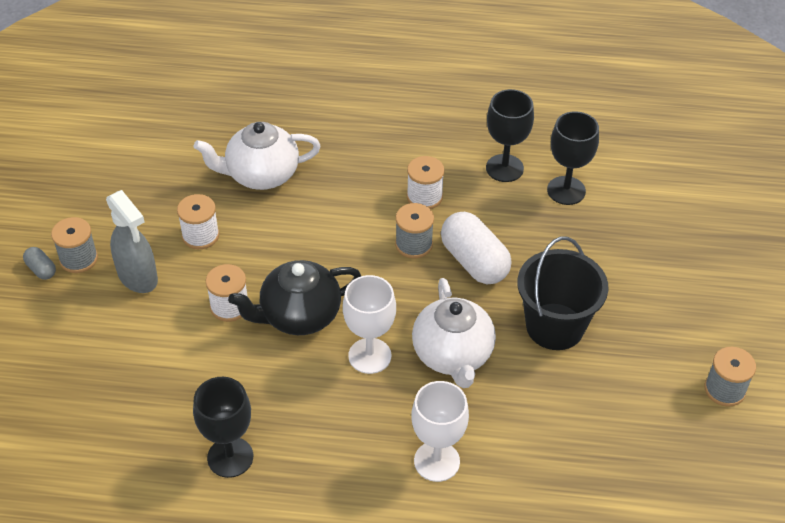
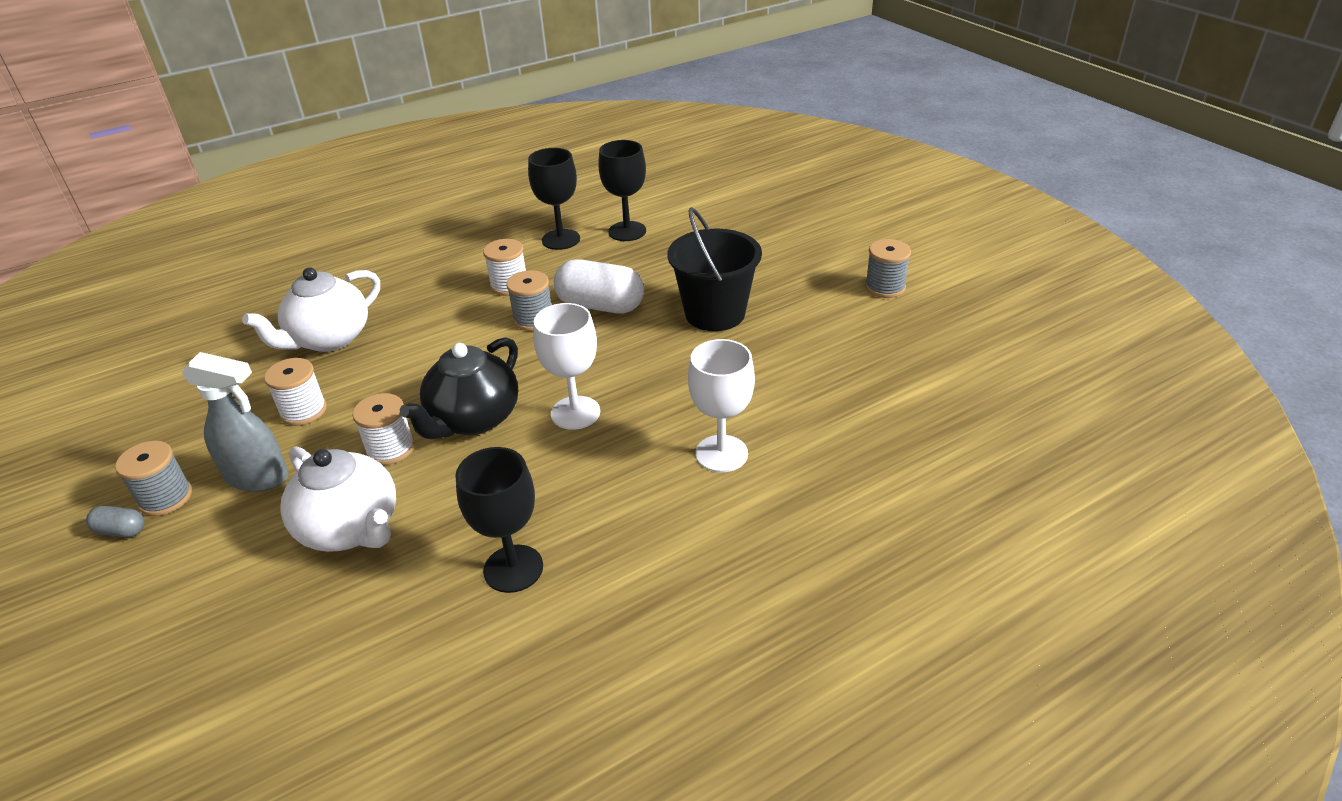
camera: 35 degrees left, 10 degrees down
white teapot [412,278,496,388] -> white teapot moved to [280,446,396,552]

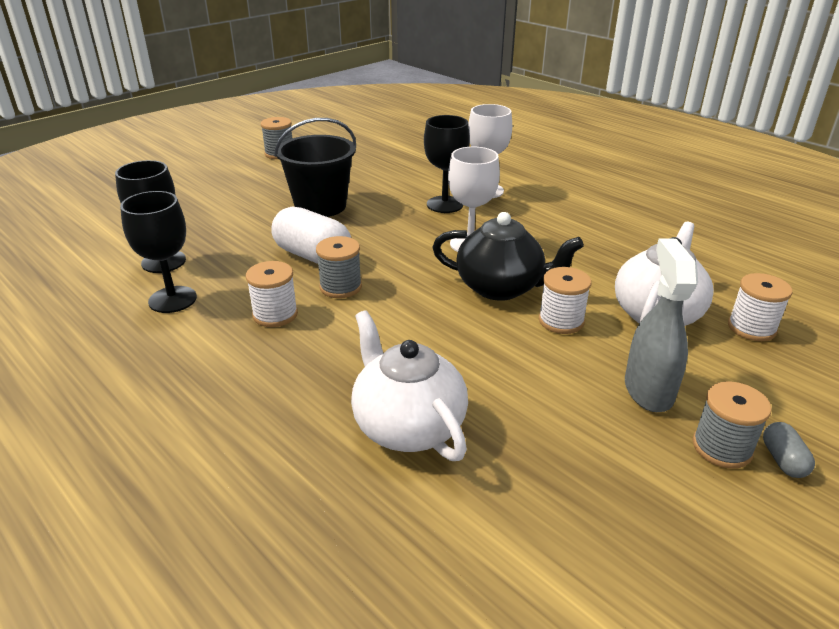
camera: 105 degrees left, 5 degrees down
white teapot [242,267,380,352] -> white teapot turned 150 degrees counterclockwise [351,310,468,461]
white spool [264,358,327,426] -> white spool moved to [728,273,793,341]
black goblet [455,447,543,593] -> black goblet moved to [424,115,470,213]
white capsule [554,259,644,314] -> white capsule turned 60 degrees counterclockwise [271,206,351,264]

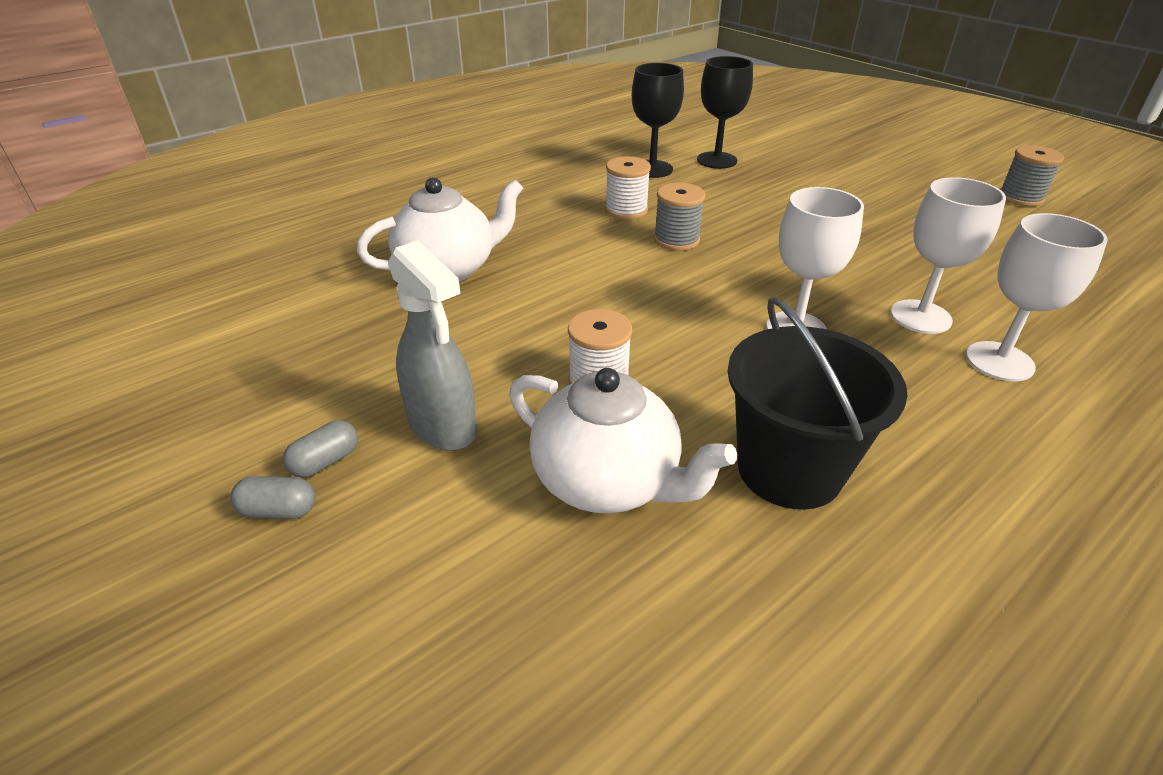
camera: 95 degrees right, 5 degrees up
white capsule [271,206,351,264] -> none
black bucket [274,118,356,217] -> black bucket moved to [728,297,908,510]
black goblet [424,115,470,213] -> white goblet [891,177,1006,334]
black teapot [432,212,584,301] -> none
grey spray bottle [625,238,698,412] -> grey spray bottle turned 45 degrees clockwise [388,240,477,451]
grey spool [693,381,772,469] -> grey capsule [283,420,358,478]
white spool [728,273,793,341] -> none

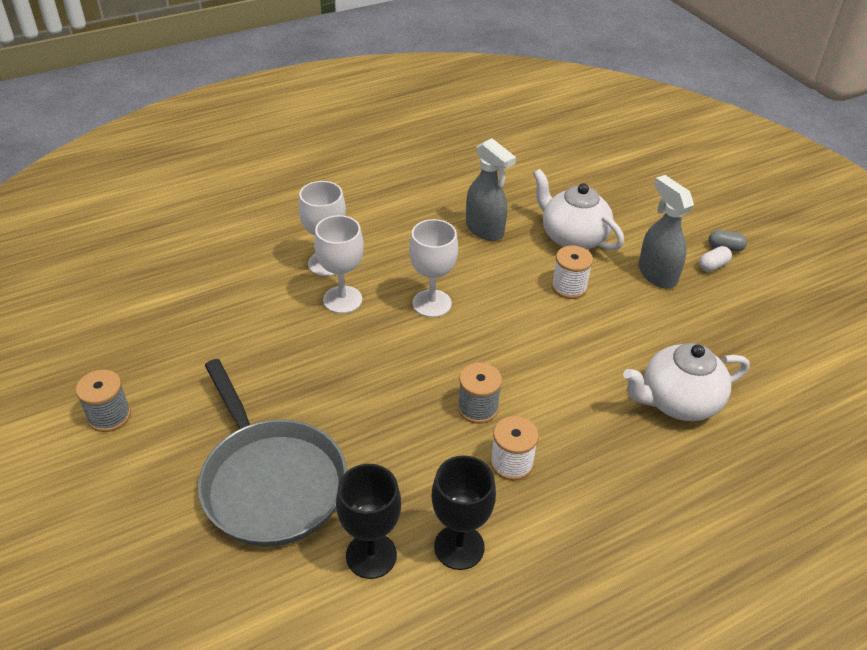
camera: 170 degrees left, 5 degrees up
grey capsule [283,420,358,478] -> white capsule [699,246,732,272]
black bucket [728,297,908,510] -> grey spray bottle [466,138,516,241]
none -> grey pan [198,359,347,547]

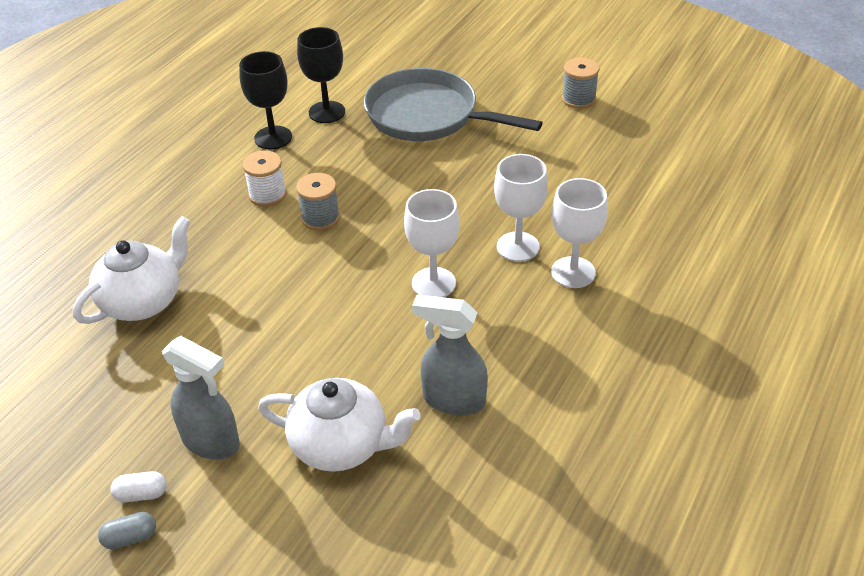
camera: 150 degrees right, 0 degrees up
white spool [551,246,593,299] -> none
white capsule [699,246,732,272] -> white capsule turned 60 degrees clockwise [110,471,167,502]

